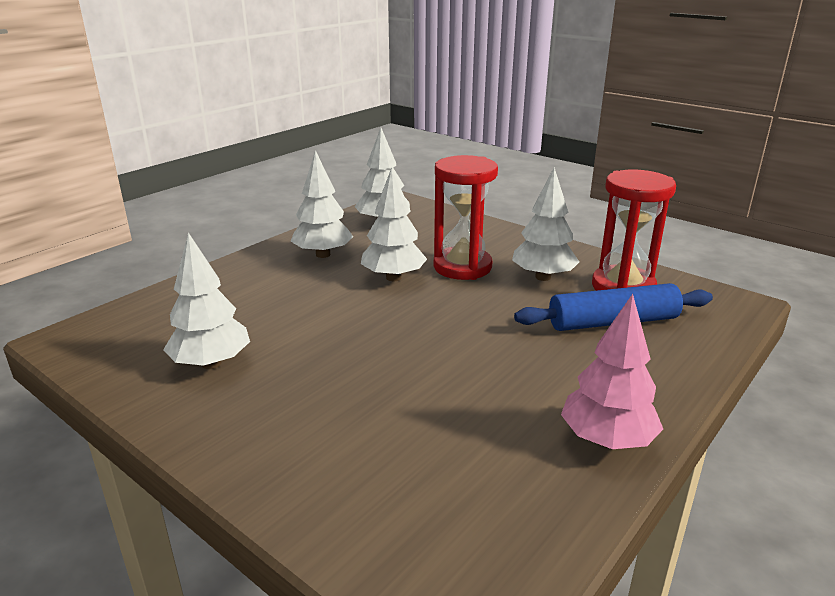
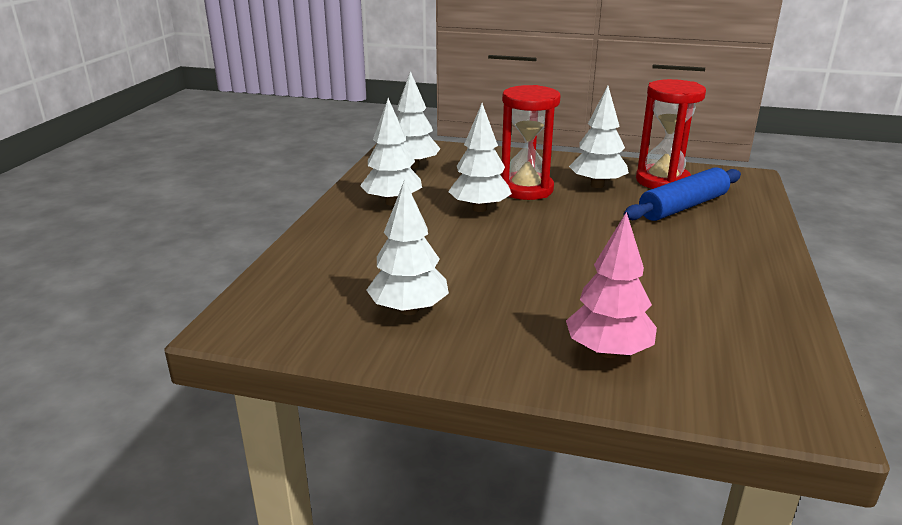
camera: 25 degrees left, 0 degrees up
pink tree [561,294,663,449] -> pink tree moved to [566,212,657,358]

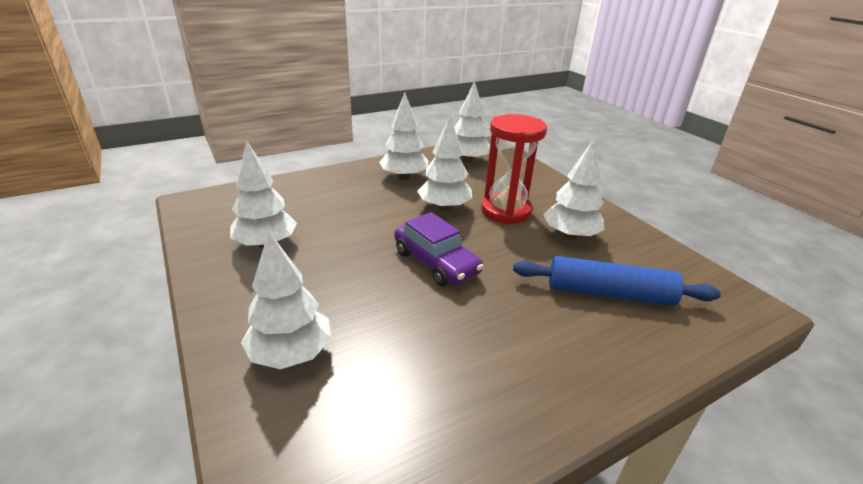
camera: 45 degrees right, 5 degrees up
pink tree [566,212,657,358] -> white tree [241,231,332,369]
red hourglass [636,79,706,189] -> none
none -> purple car [394,212,484,286]

